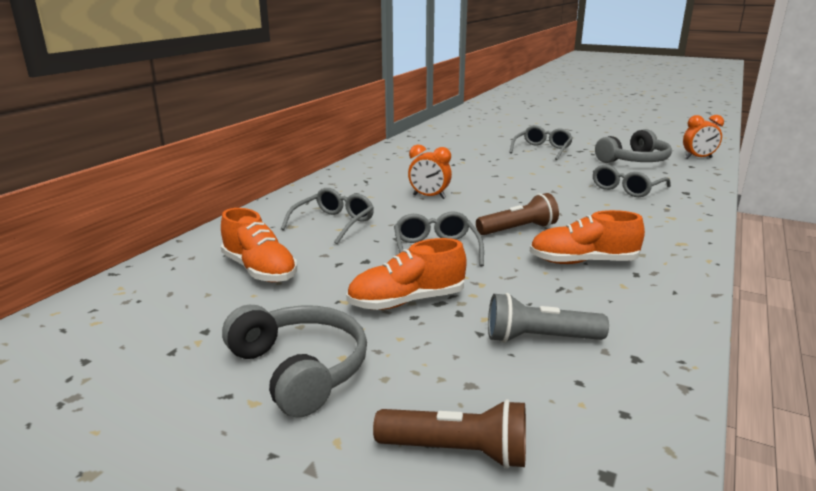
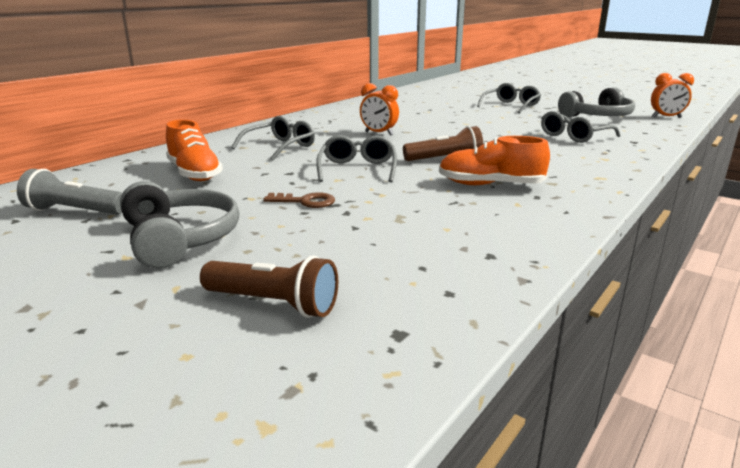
camera: 10 degrees right, 0 degrees up
orange shoe [346,238,467,310] -> brown key [263,192,335,208]
grey flashlight [488,293,609,343] -> grey flashlight moved to [17,169,123,214]

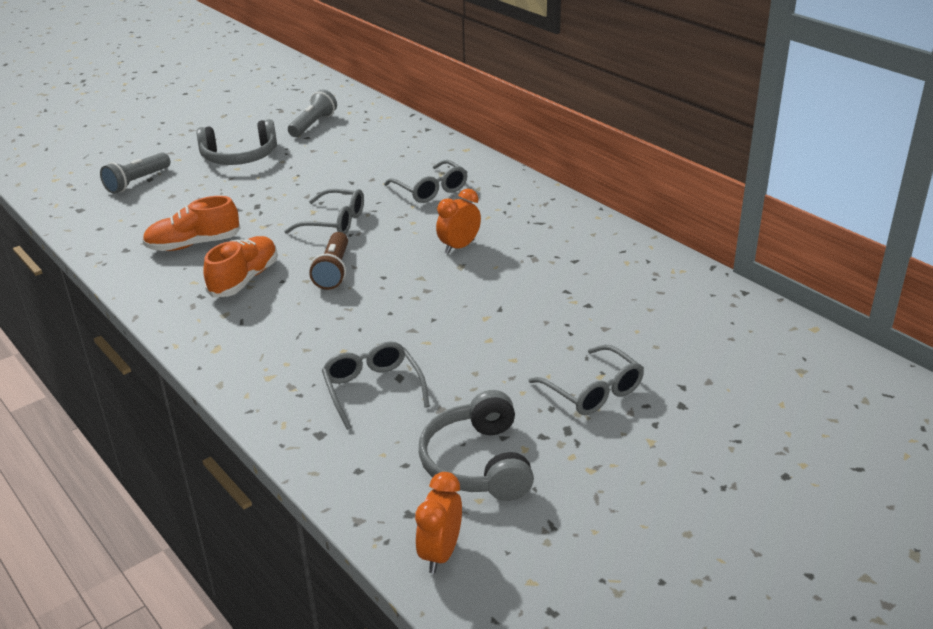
camera: 105 degrees right, 10 degrees up
orange shoe [166,120,223,181] -> orange shoe moved to [142,196,240,251]
brown flashlight [200,255,338,318] -> grey flashlight [100,152,170,194]
brown key [263,192,335,208] -> none

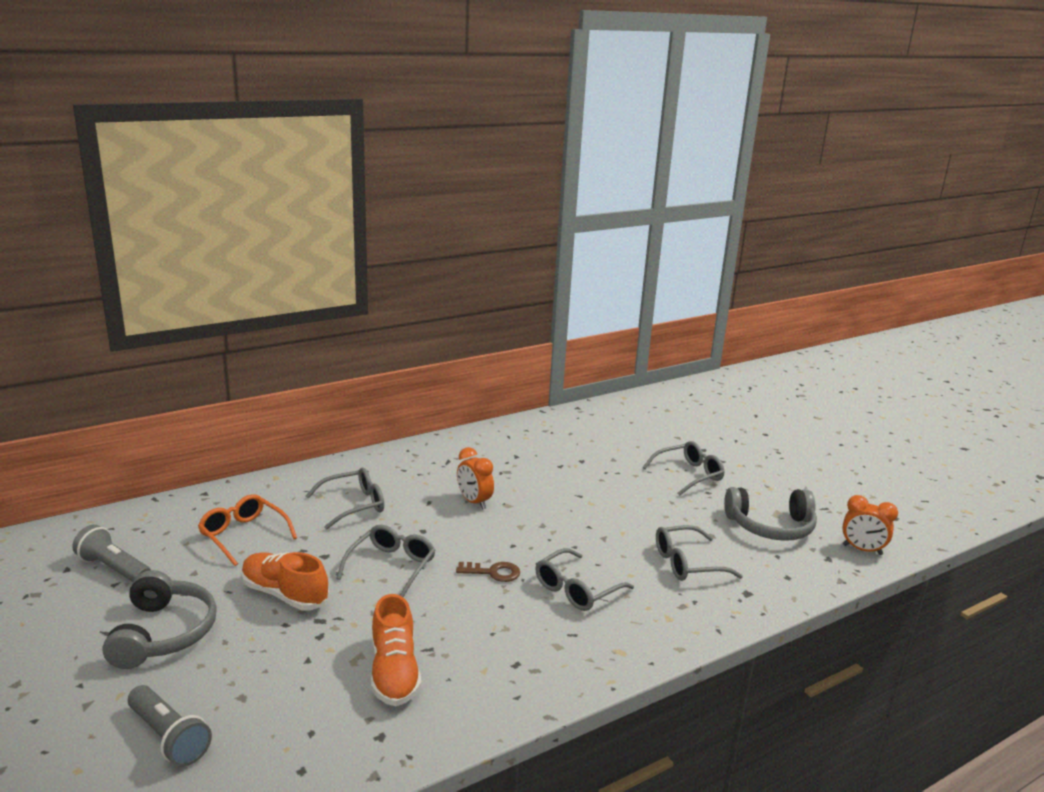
camera: 85 degrees left, 10 degrees down
orange shoe [203,236,278,297] -> orange shoe moved to [241,552,329,610]
brown flashlight [309,232,348,290] -> brown key [456,562,520,582]
none -> orange glasses [198,494,297,566]
none -> grey glasses [535,548,634,611]

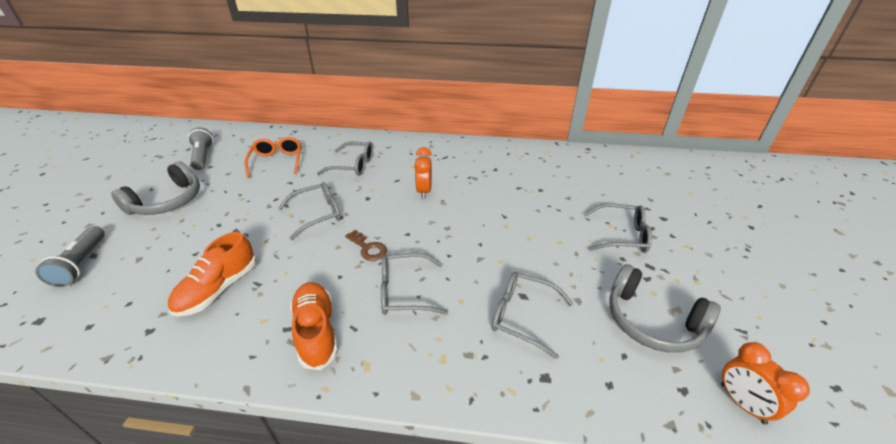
camera: 40 degrees right, 15 degrees up
orange shoe [241,552,329,610] -> orange shoe moved to [290,282,338,370]

